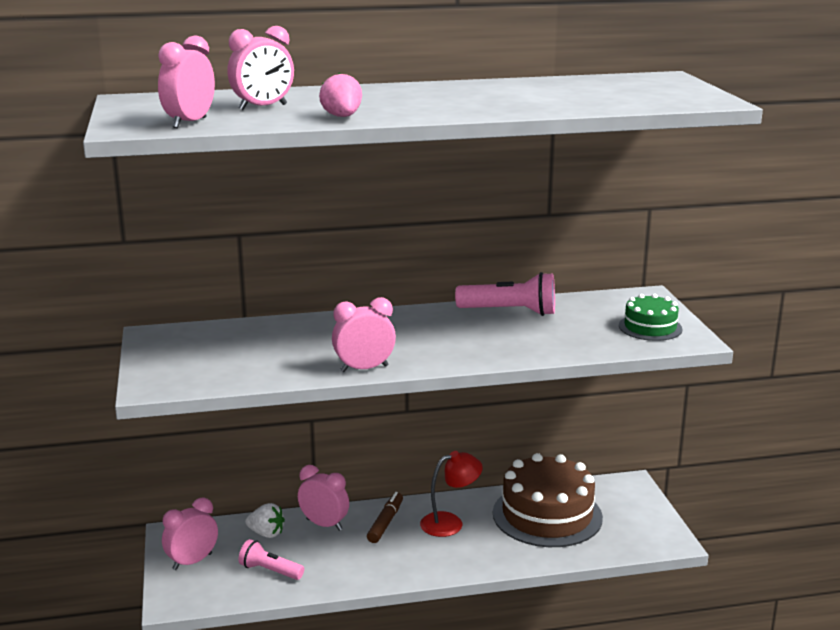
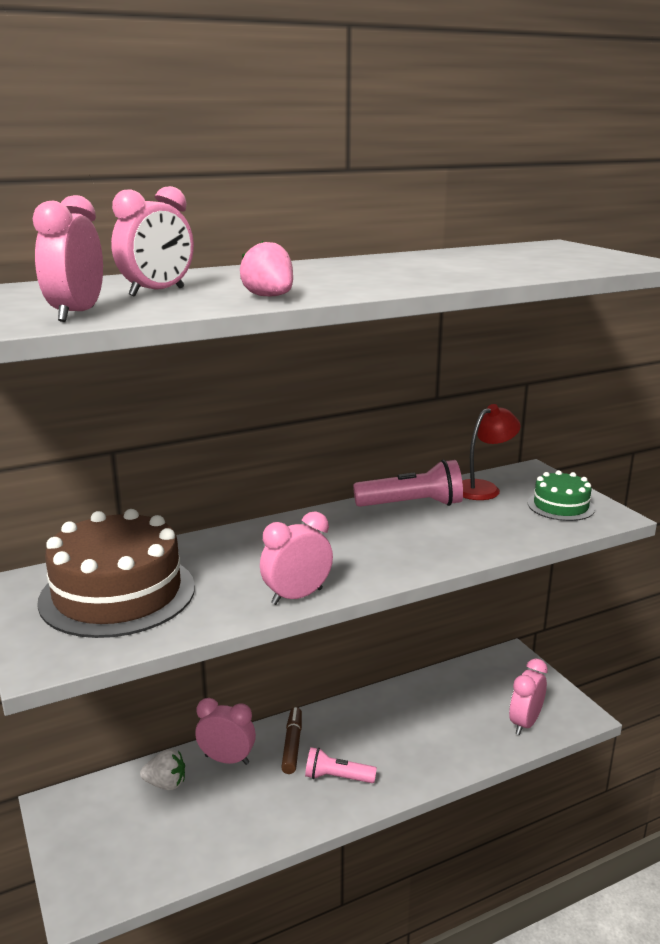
camera: 15 degrees left, 0 degrees up
pink clock [162,497,218,570] -> pink clock moved to [509,658,548,735]
pink flashlight [238,539,304,580] -> pink flashlight moved to [305,747,377,783]
red lamp [420,451,483,537] -> red lamp moved to [462,404,521,500]
brown cake [493,453,603,547] -> brown cake moved to [37,509,195,638]

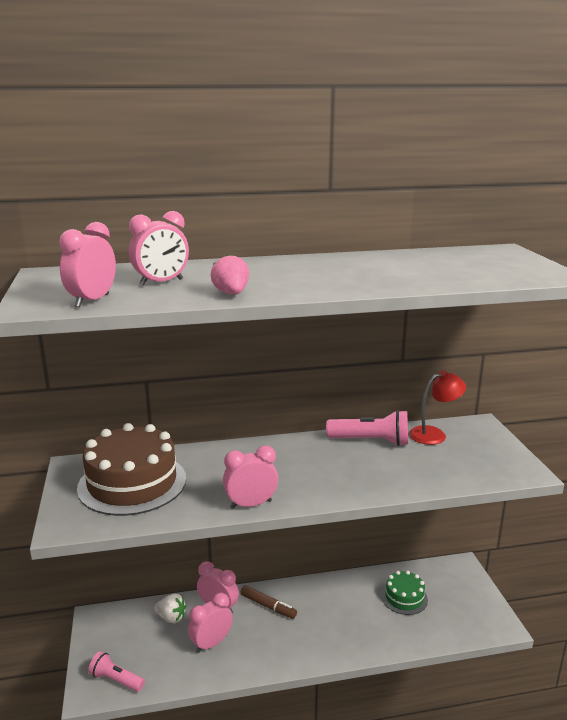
camera: 15 degrees right, 0 degrees up
brown marker [281,707,302,774] -> brown marker turned 105 degrees clockwise [240,585,297,619]
pink flashlight [305,747,377,783] -> pink flashlight moved to [88,651,145,692]
pink clock [509,658,548,735] -> pink clock moved to [188,593,233,653]
green cake [528,470,595,521] -> green cake moved to [381,571,428,615]

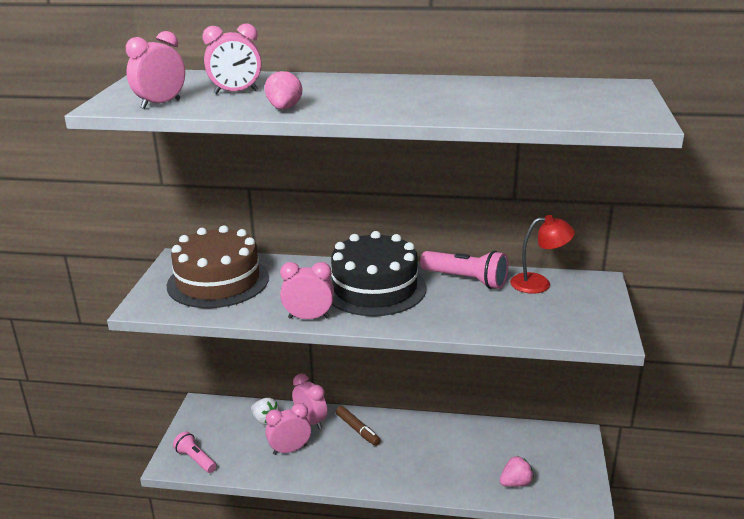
camera: 20 degrees right, 5 degrees up
green cake [381,571,428,615] -> none
none -> black cake [330,231,427,316]
none -> pink strawberry [499,456,534,487]

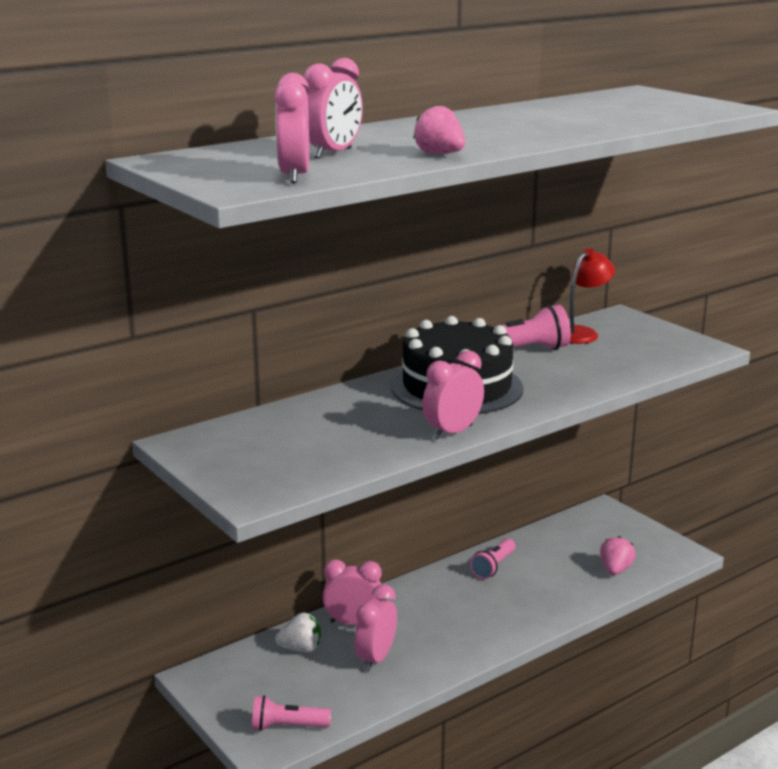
camera: 45 degrees left, 5 degrees down
brown cake [167,225,269,308] -> none
brown marker [336,406,380,446] -> none
none -> pink flashlight [470,539,516,579]

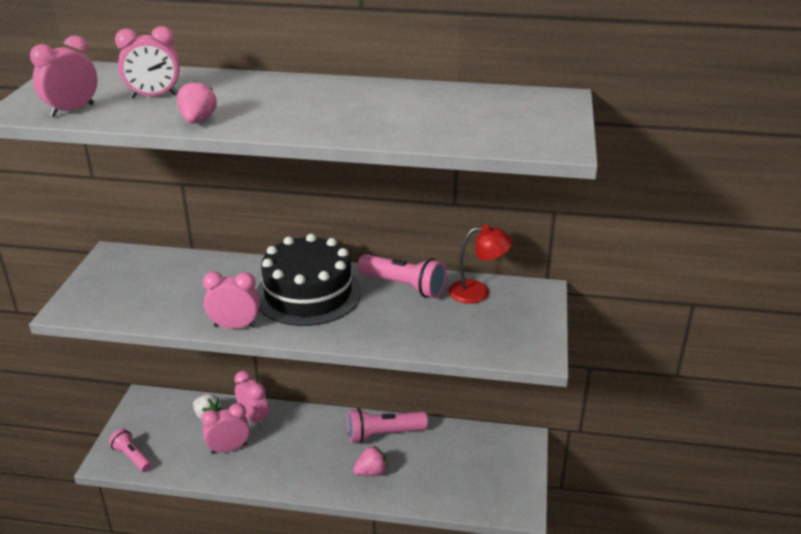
camera: 45 degrees right, 10 degrees up
pink flashlight [470,539,516,579] -> pink flashlight [347,408,428,444], size x1.54
pink strawberry [600,536,636,575] -> pink strawberry moved to [353,446,387,476]

